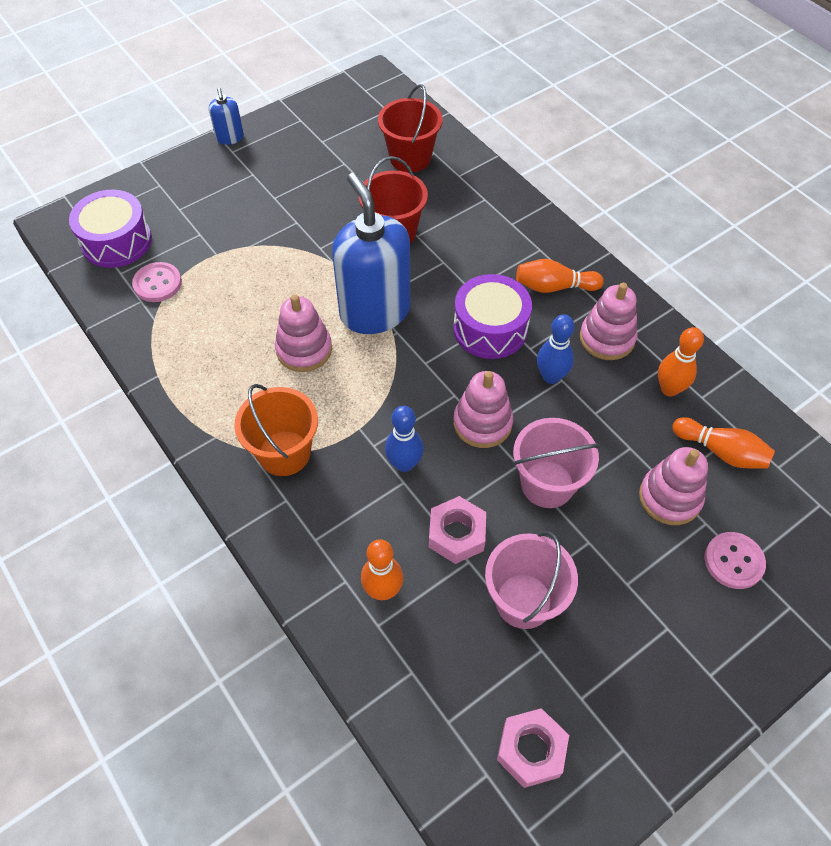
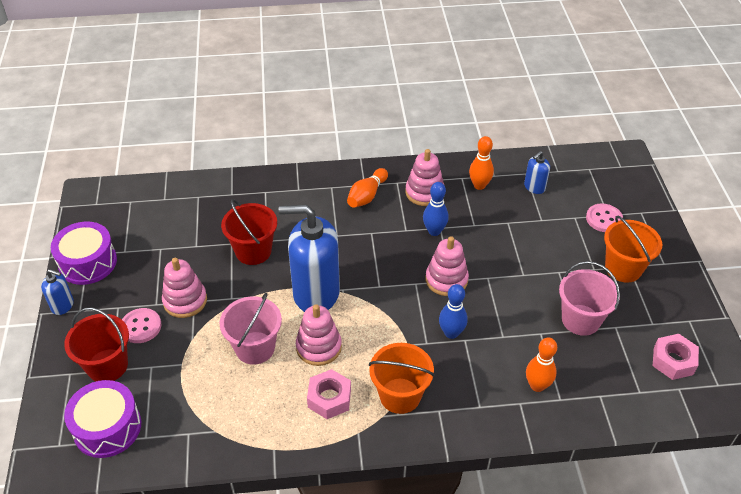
camera: 60 degrees left, 10 degrees down
pink button [132,262,182,302] -> pink button moved to [122,308,161,343]
red bucket [378,84,442,172] -> red bucket moved to [64,308,129,381]
pink nut [429,496,486,564] -> pink nut moved to [307,369,351,419]
purple drum [453,274,532,359] -> purple drum moved to [51,221,117,285]
pink bucket [513,418,600,508] -> pink bucket moved to [220,293,282,365]
pink stacking toy [639,447,708,525] -> pink stacking toy moved to [162,258,207,318]
orange bowling pin [672,417,775,469] -> blue soap dispenser [524,151,550,194]
none -> orange bucket [604,216,662,283]

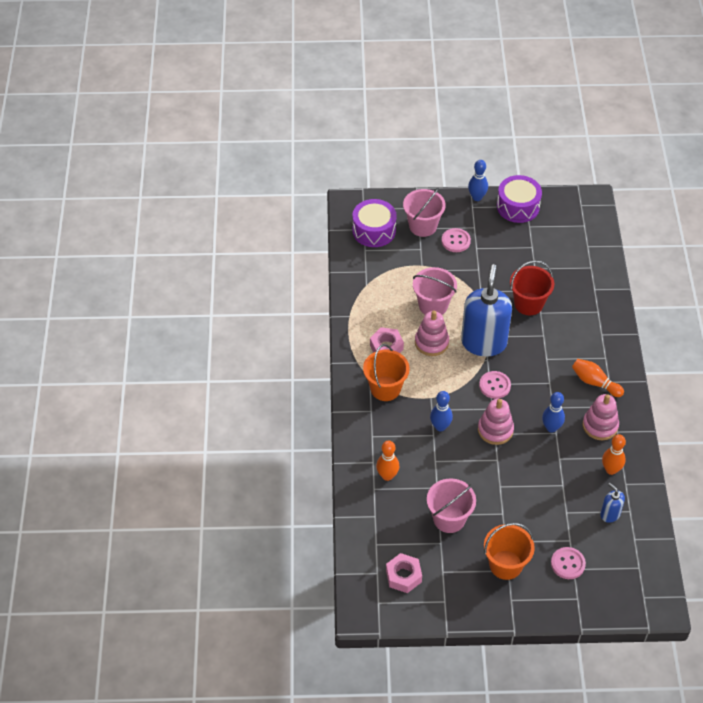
camera: 95 degrees right, 5 degrees up
blue soap dispenser [41,269,74,315] -> blue bowling pin [468,160,488,201]
red bucket [64,308,129,381] -> pink bucket [403,187,446,237]
pink stacking toy [162,258,207,318] -> none
none -> pink button [479,371,511,399]

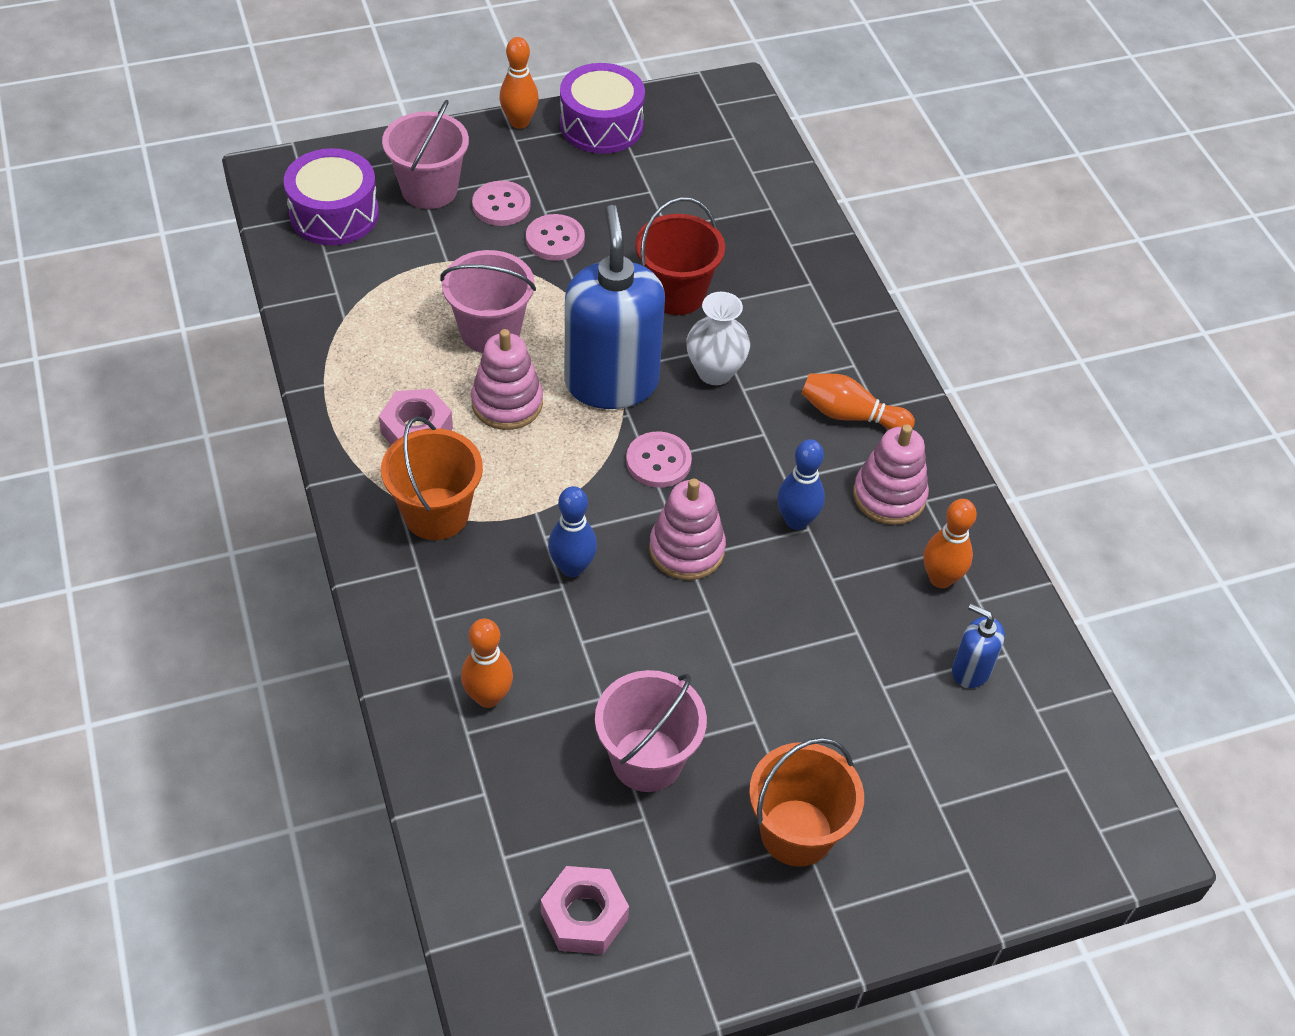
camera: 20 degrees left, 0 degrees up
blue bowling pin [468,160,488,201] -> orange bowling pin [499,37,539,129]
pink button [551,547,586,579] -> pink button moved to [526,214,585,261]
none -> white vase [686,292,750,385]

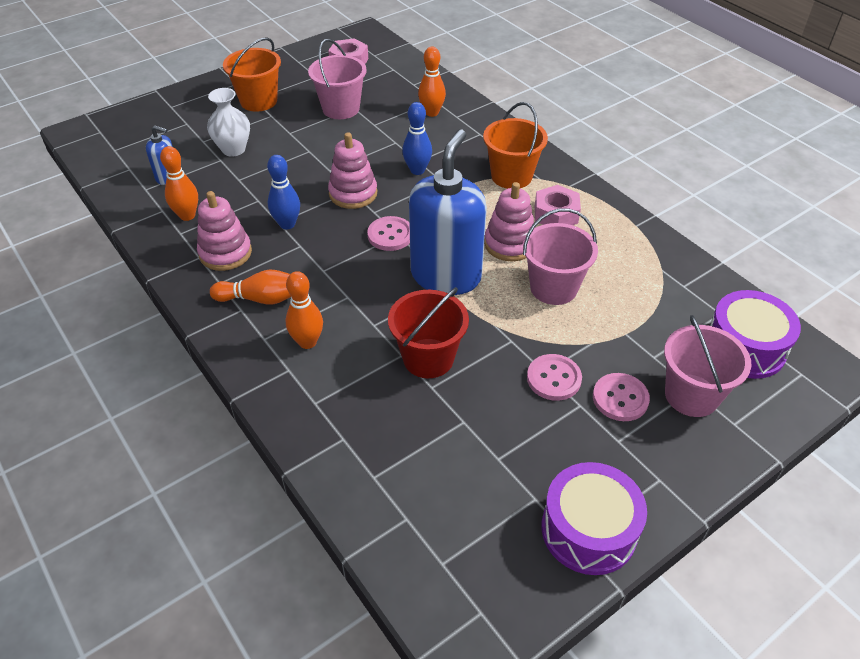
camera: 165 degrees right, 5 degrees down
orange bowling pin [499,37,539,129] -> orange bowling pin moved to [285,271,323,349]
blue soap dispenser [564,205,665,409] -> blue soap dispenser turned 135 degrees counterclockwise [409,129,487,295]
white vase [686,292,750,385] -> white vase moved to [207,88,250,157]

